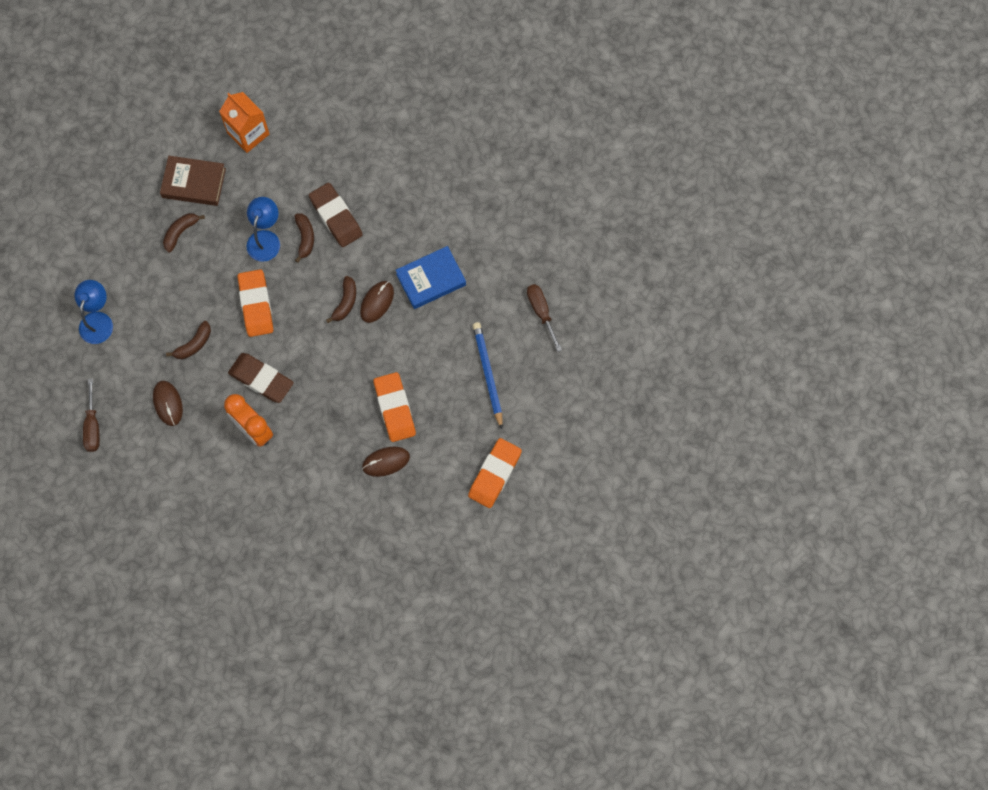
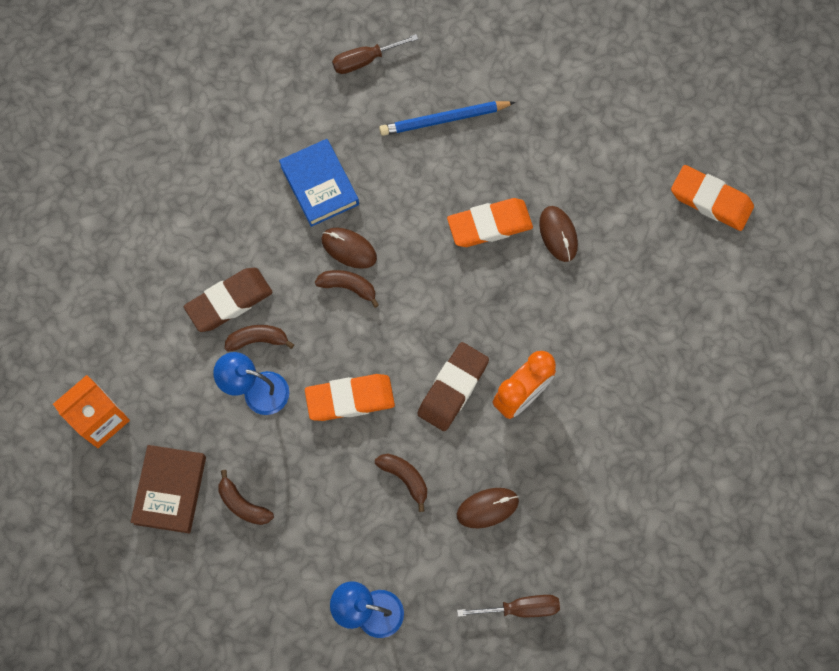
camera: 90 degrees left, 0 degrees up
orange eraser [468,438,522,508] -> orange eraser moved to [671,165,754,231]

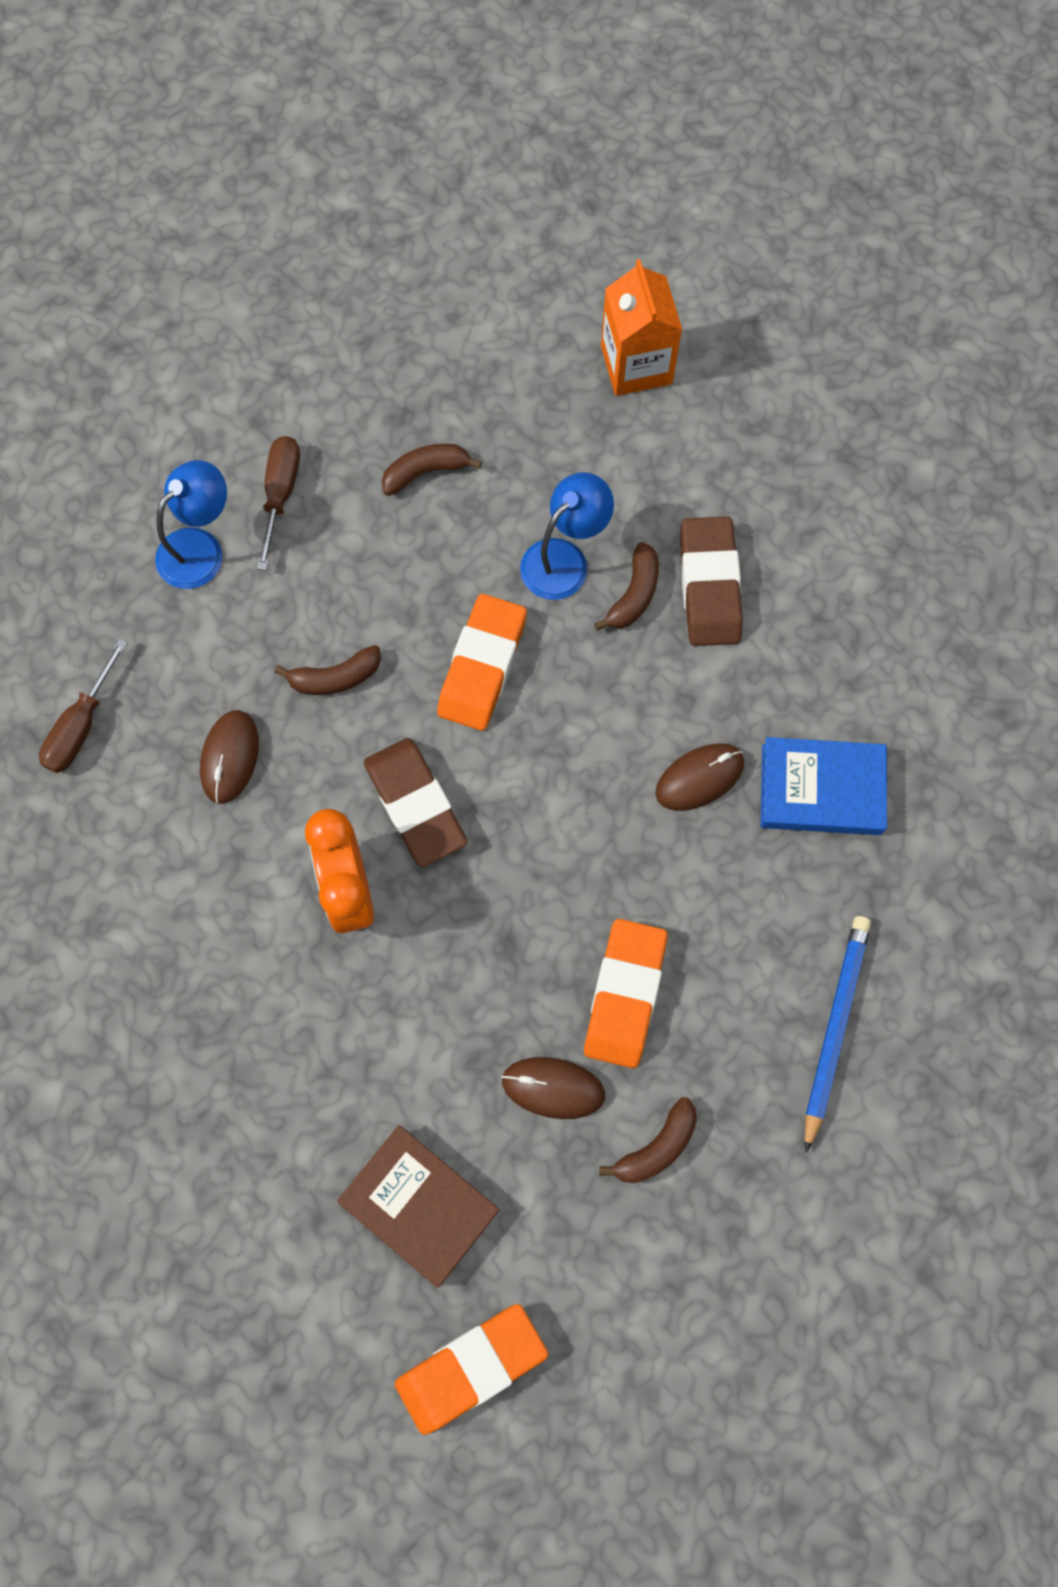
camera: 120 degrees right, 0 degrees up
brown book [131,445,206,534] -> brown book moved to [337,1125,500,1287]
brown banana [315,270,379,308] -> brown banana moved to [599,1097,697,1183]
brown screwdriver [332,34,418,74] -> brown screwdriver moved to [257,436,300,570]

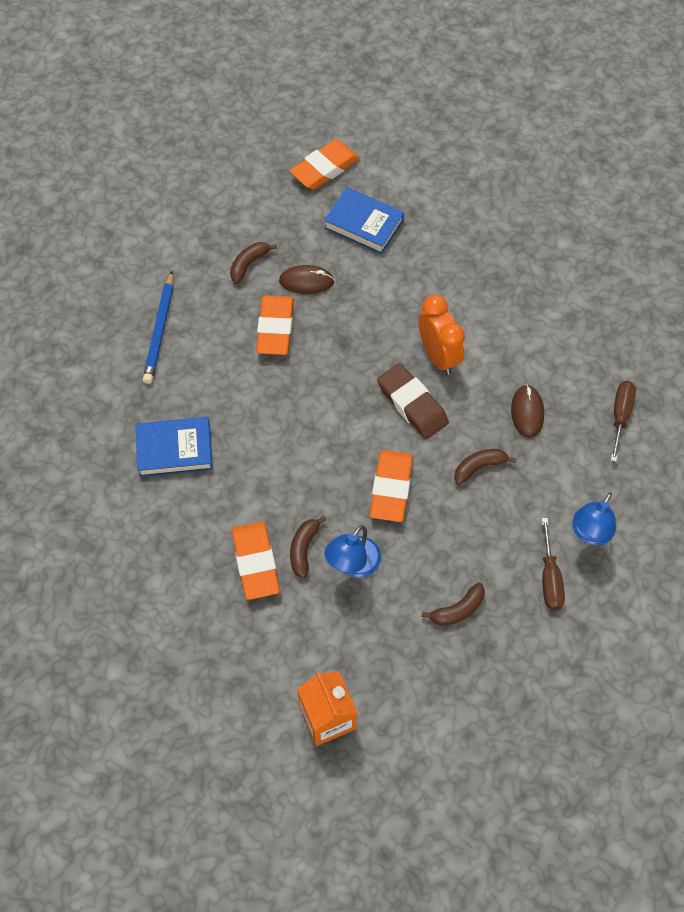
camera: 170 degrees right, 10 degrees down
brown book [337,1125,500,1287] -> blue book [324,187,404,254]
brown mouse [655,743,744,811] -> none
brown eraser [680,516,743,646] -> orange eraser [232,522,280,600]

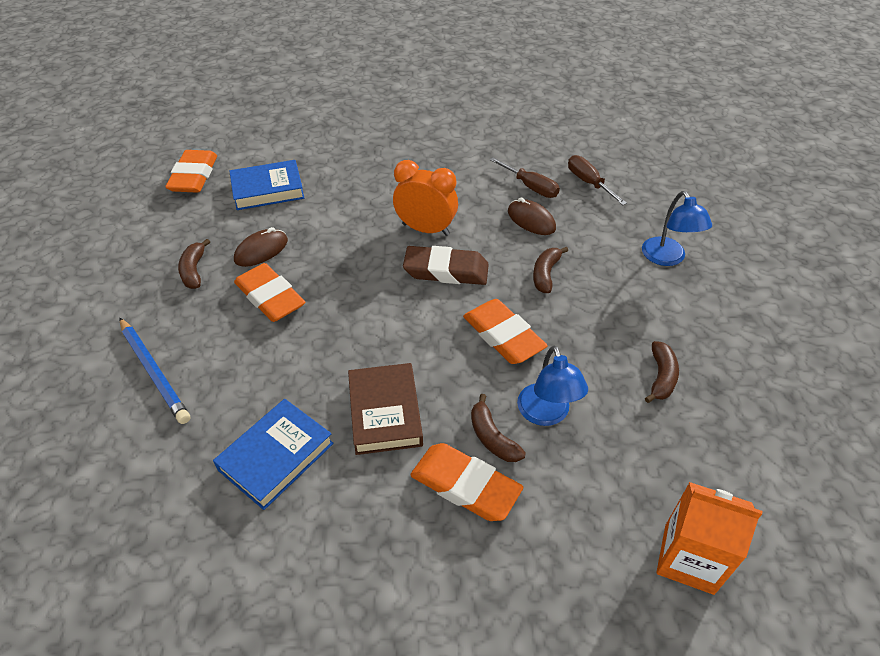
camera: 45 degrees left, 15 degrees down
brown screwdriver [541,518,565,610] -> brown screwdriver moved to [490,157,560,198]
none -> brown book [348,363,423,455]

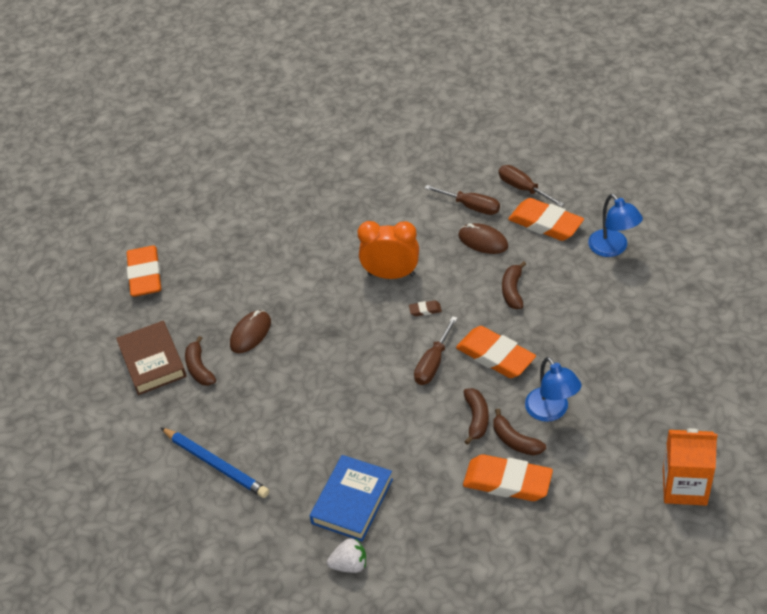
camera: 10 degrees left, 0 degrees up
blue book [229,160,304,210] -> none
orange eraser [234,263,305,322] -> orange eraser moved to [508,198,584,241]
brown book [348,363,423,455] -> brown book moved to [116,321,186,395]
brown eraser [403,246,489,285] -> brown eraser [409,300,442,316], size x0.41
brown banana [645,341,679,403] -> brown banana moved to [464,388,489,445]
none -> white strawberry [327,538,366,573]
none -> brown screwdriver [414,316,458,385]

